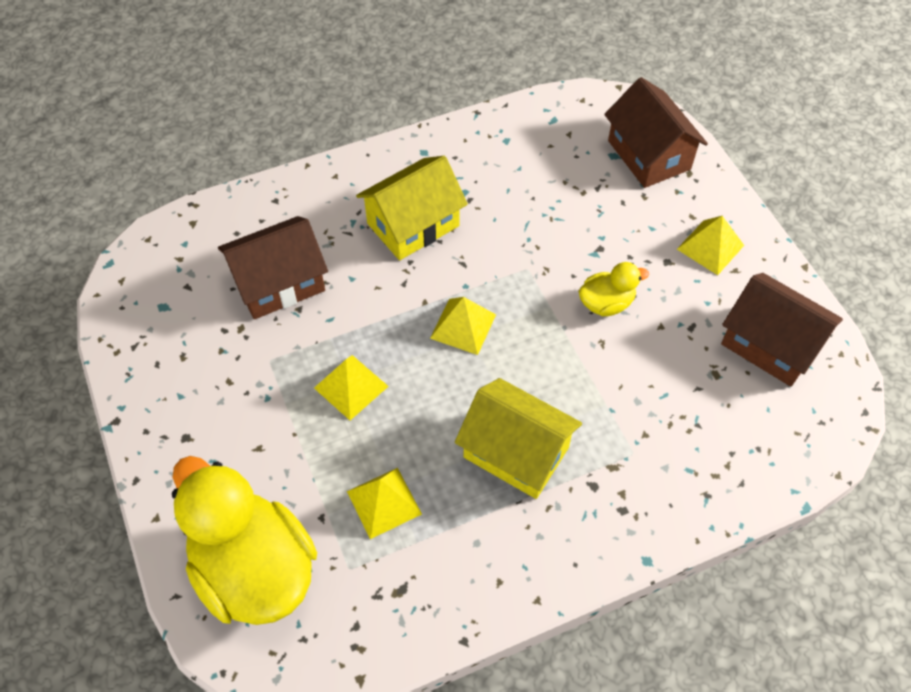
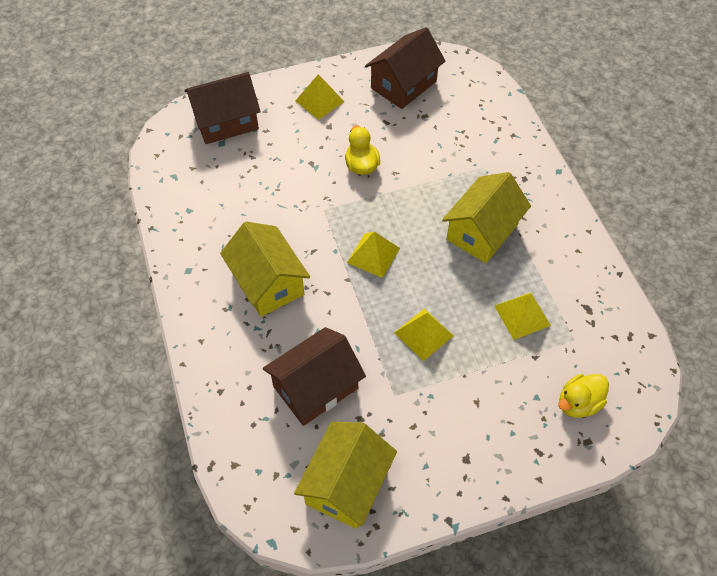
camera: 85 degrees left, 0 degrees up
yellow duck [172,456,317,625] -> yellow duck [558,374,609,418], size x0.46
brown house [218,216,328,319] -> brown house turned 75 degrees clockwise [263,327,366,426]
none -> yellow house [294,422,397,529]

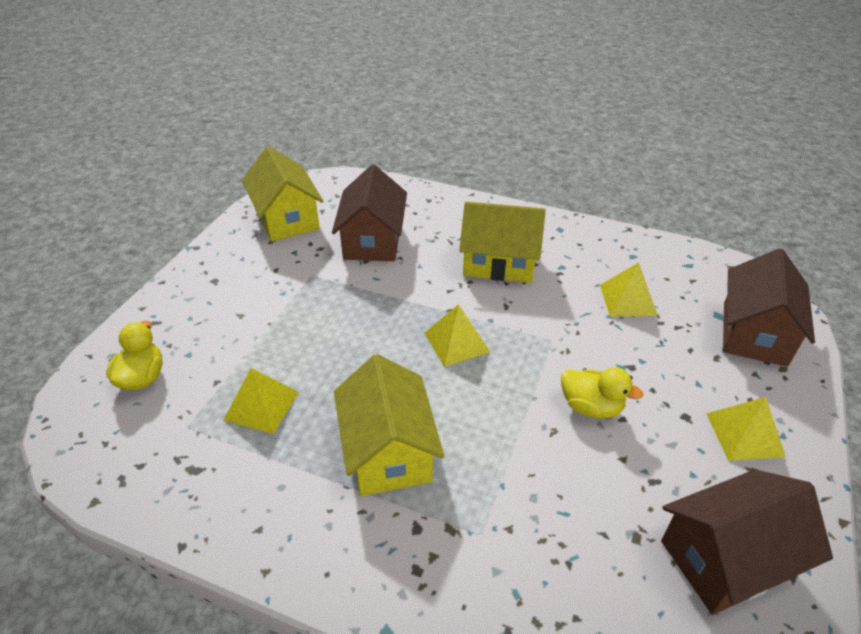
camera: 130 degrees right, 15 degrees down
brown house [365,27,445,109] -> brown house turned 75 degrees clockwise [661,469,833,615]
yellow pyramid [394,308,453,361] -> yellow pyramid moved to [600,262,658,317]

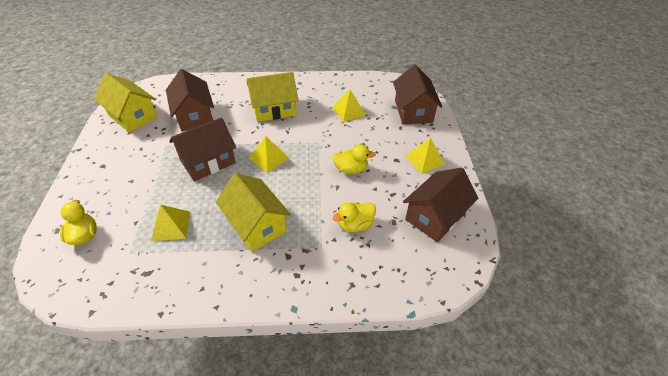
camera: 25 degrees left, 5 degrees up
none -> brown house [169,117,236,181]
none -> yellow duck [332,202,376,232]

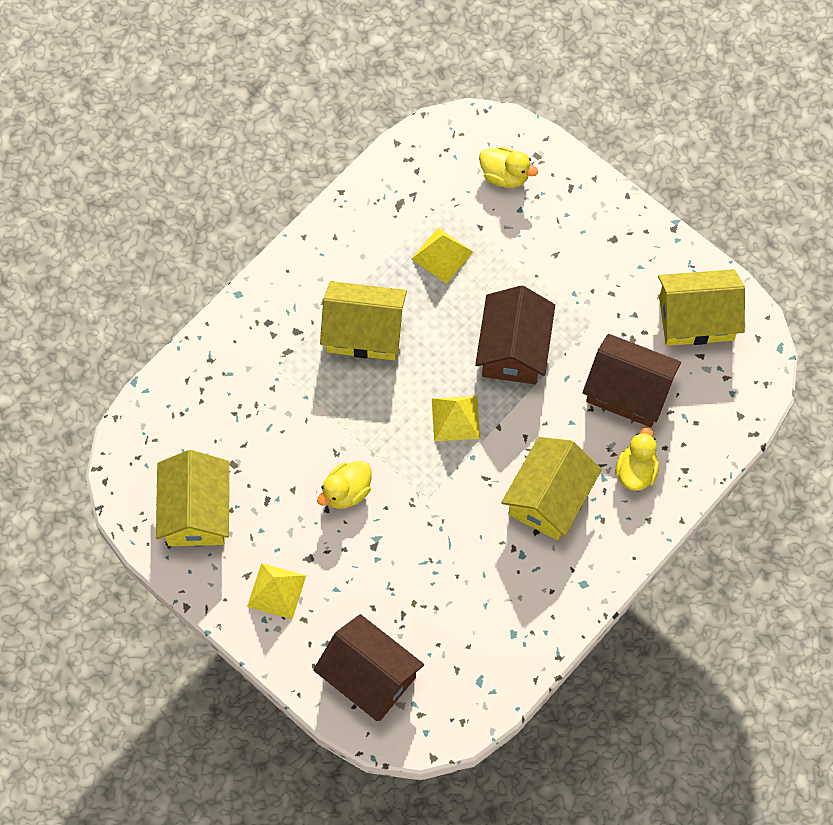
camera: 135 degrees right, 20 degrees up
yellow pyramid [332,90,366,122] -> none
yellow duck [332,202,376,232] -> yellow duck moved to [615,426,659,491]
brown house [403,168,478,242] -> yellow house [156,450,229,546]

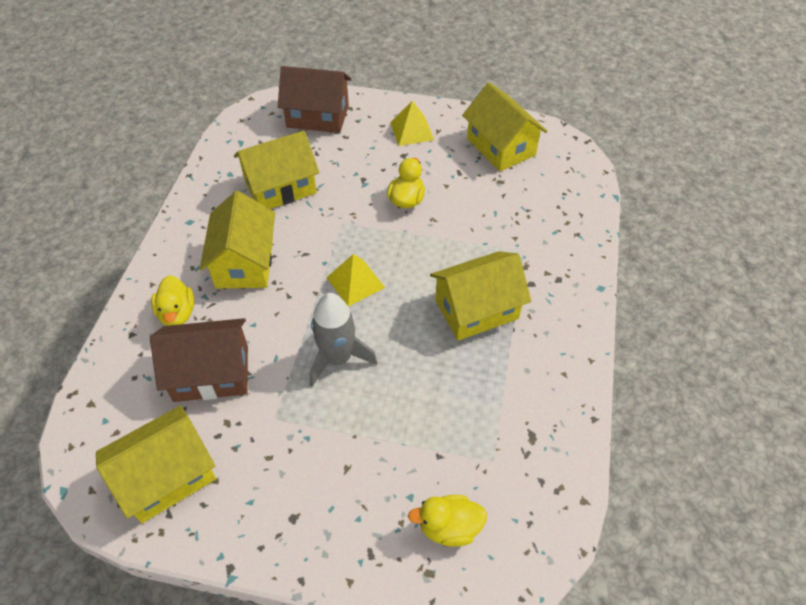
camera: 150 degrees right, 15 degrees down
yellow pyramid [412,228,473,284] -> none
brown house [475,286,555,384] -> grey rocket [309,293,378,387]
none -> yellow house [234,131,319,209]

